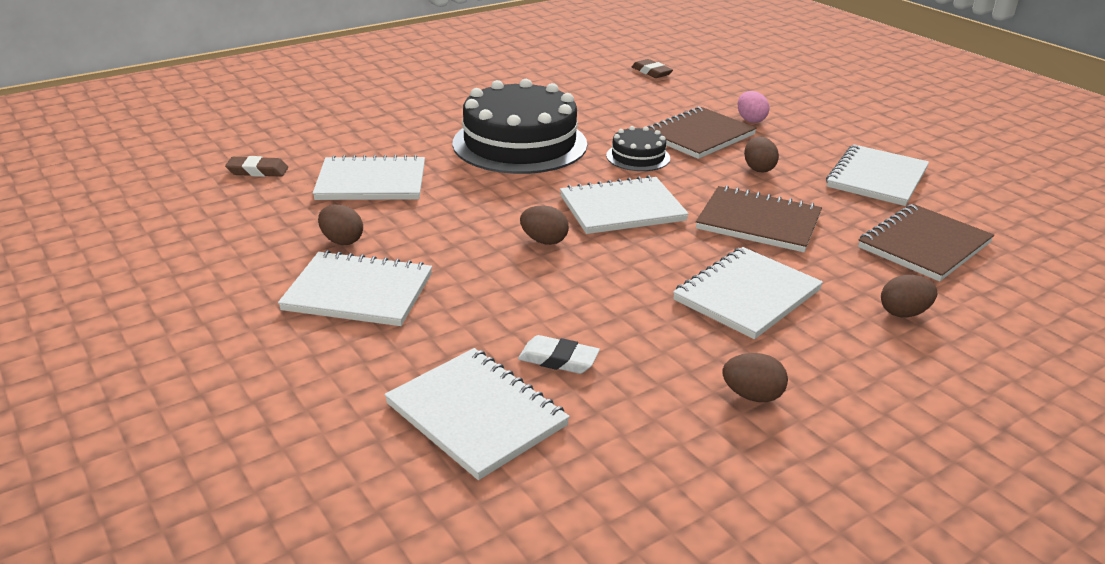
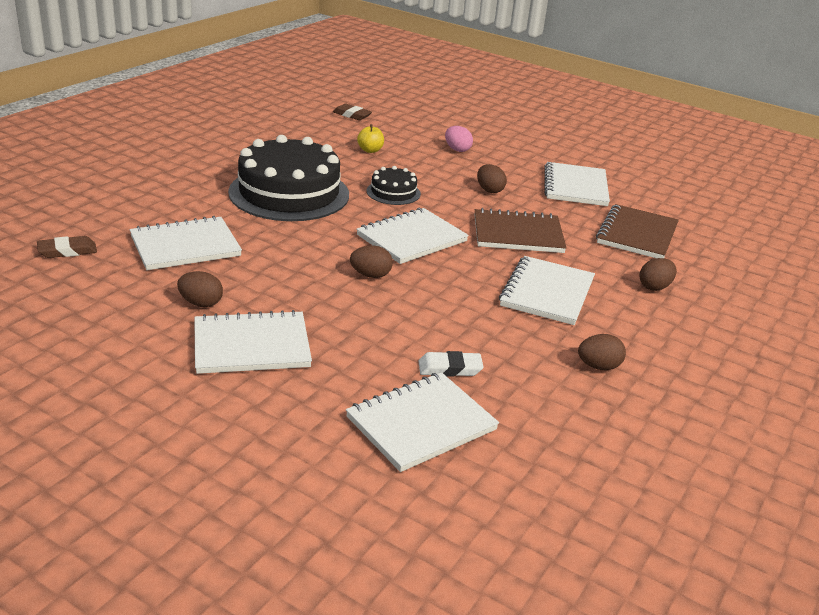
camera: 25 degrees left, 0 degrees up
white notebook [384,348,570,480] -> white notebook turned 60 degrees counterclockwise [346,372,499,472]
brown notebook [647,107,757,159] -> none
none -> yellow apple [357,124,384,153]

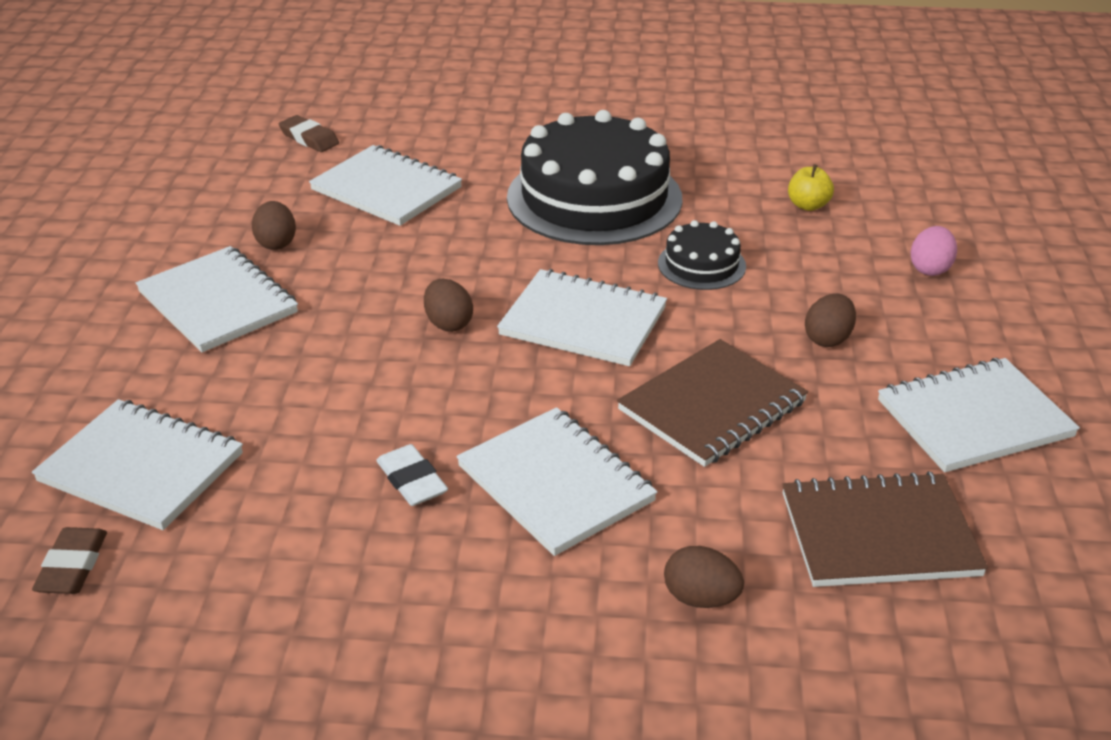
camera: 65 degrees right, 5 degrees up
brown eraser [333,104,372,120] -> brown eraser moved to [32,527,107,594]
white eraser [419,351,484,377] -> white eraser moved to [376,444,448,506]
brown notebook [475,208,567,253] -> brown notebook turned 75 degrees clockwise [617,339,808,467]
white notebook [499,256,595,325] -> white notebook turned 60 degrees clockwise [457,407,657,556]
brown egg [578,334,626,370] -> none

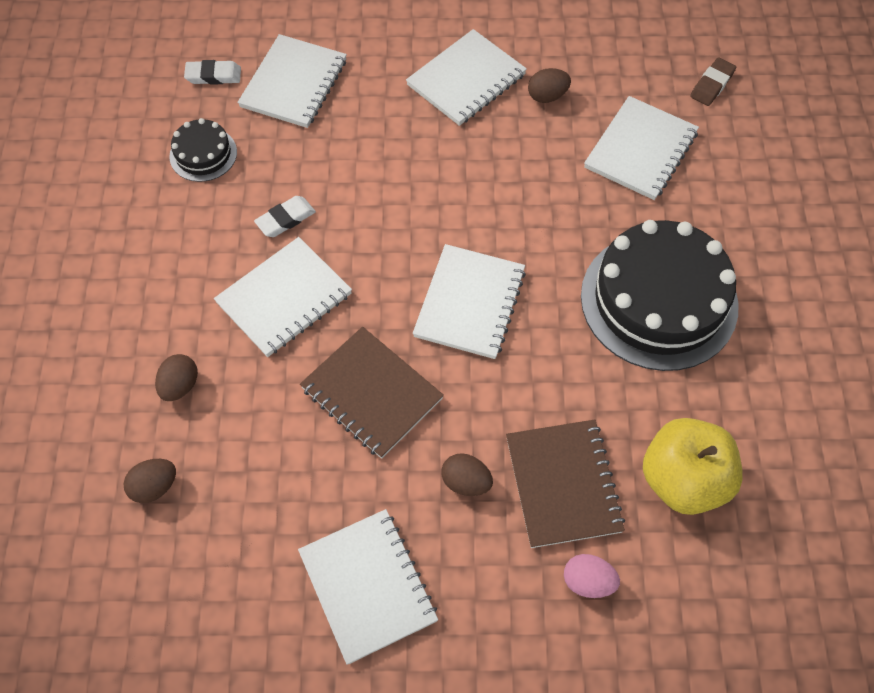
camera: 85 degrees right, 25 degrees up
brown eraser [32,527,107,594] -> white eraser [184,60,241,85]
brown egg [424,279,473,332] -> brown egg moved to [123,459,176,503]
black cake [658,220,746,290] -> black cake moved to [169,118,237,182]
brown notebook [782,471,988,587] -> brown notebook moved to [506,419,625,548]
yellow apple [788,164,834,211] -> yellow apple [643,418,743,515], size x2.17

